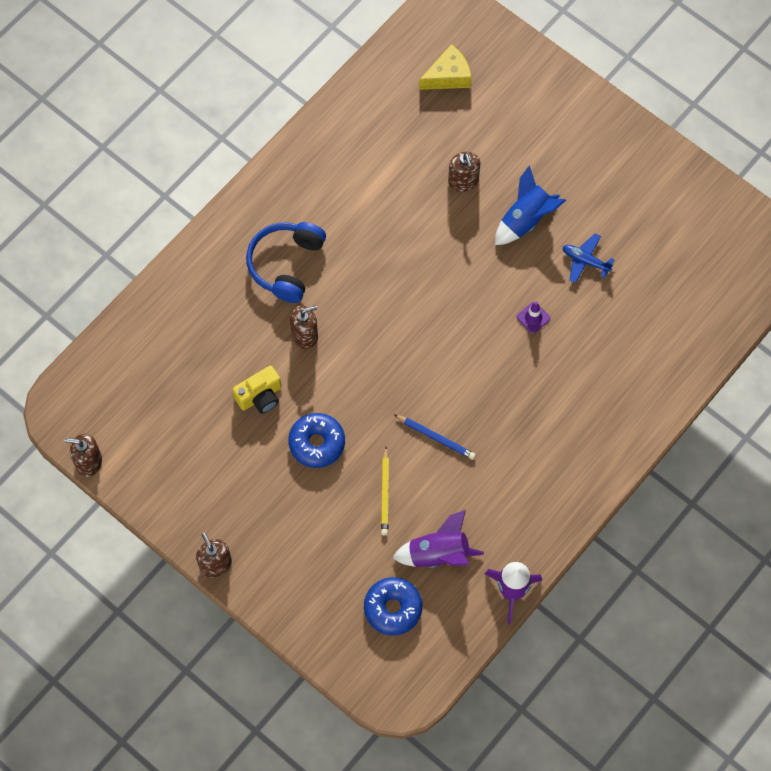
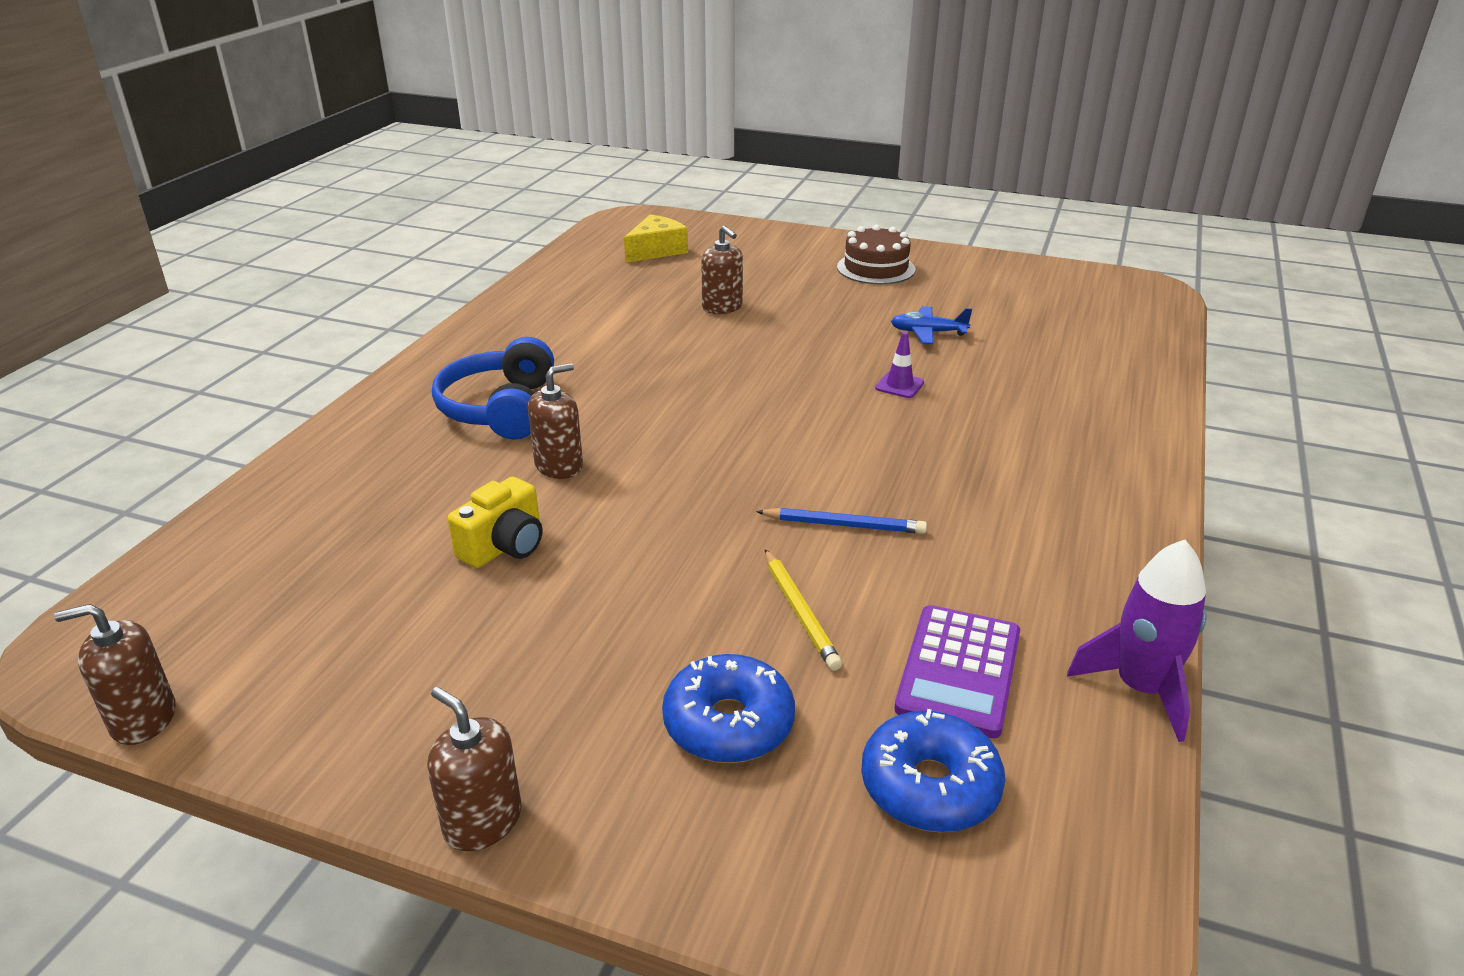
camera: 20 degrees left, 35 degrees down
blue donut [288,413,345,468] -> blue donut moved to [662,654,795,763]
purple rocket [392,510,484,568] -> purple calculator [894,605,1020,738]
blue rocket [495,165,566,245] -> none
none -> brown cake [837,225,915,284]

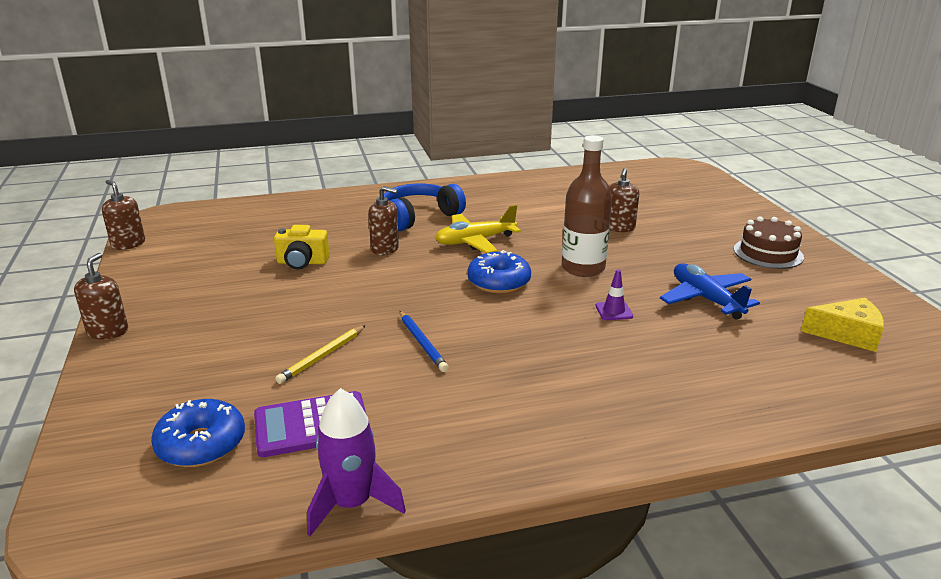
camera: 55 degrees right, 5 degrees down
yellow cheese [624,214,688,263] -> yellow cheese moved to [801,298,884,352]
blue donut [662,654,795,763] -> blue donut moved to [467,250,531,294]
blue plane [891,306,972,344] -> blue plane [660,263,760,320], size x1.53
none -> yellow plane [435,205,521,253]
none -> brown bottle [562,135,612,277]

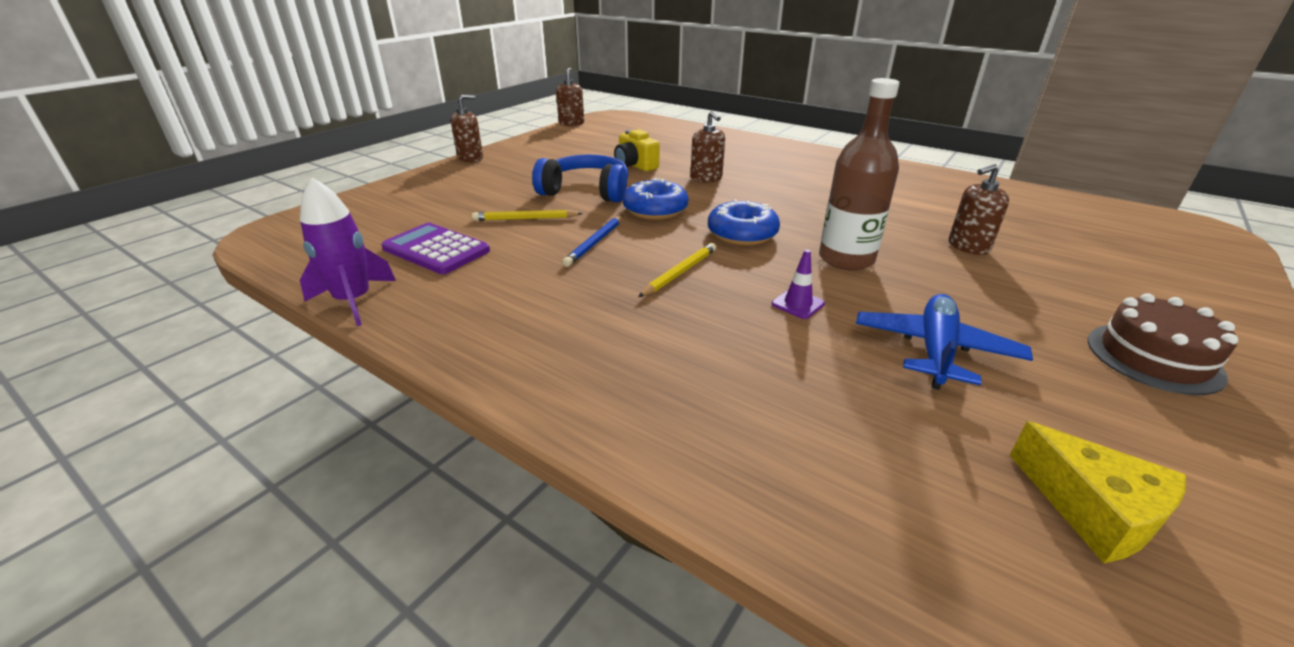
camera: 50 degrees right, 5 degrees up
blue donut [151,399,245,467] -> blue donut moved to [623,178,689,220]
blue headphones [384,184,466,231] -> blue headphones moved to [532,155,628,202]
yellow plane [435,205,521,253] -> none
none -> yellow pencil [638,243,716,297]

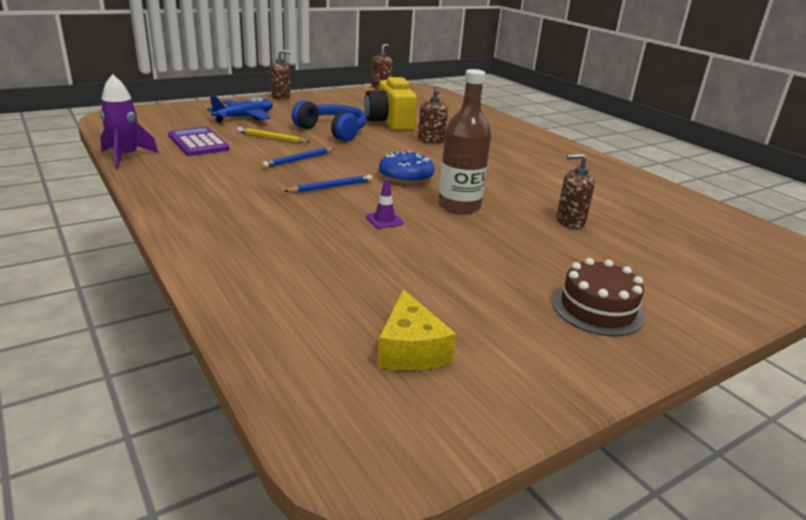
camera: 20 degrees right, 5 degrees down
yellow camera [614,129,660,172] -> yellow camera [364,77,417,131], size x1.62
blue donut [623,178,689,220] -> none
yellow pencil [638,243,716,297] -> blue pencil [284,175,372,193]
blue plane [856,294,1033,390] -> blue plane moved to [207,96,273,123]

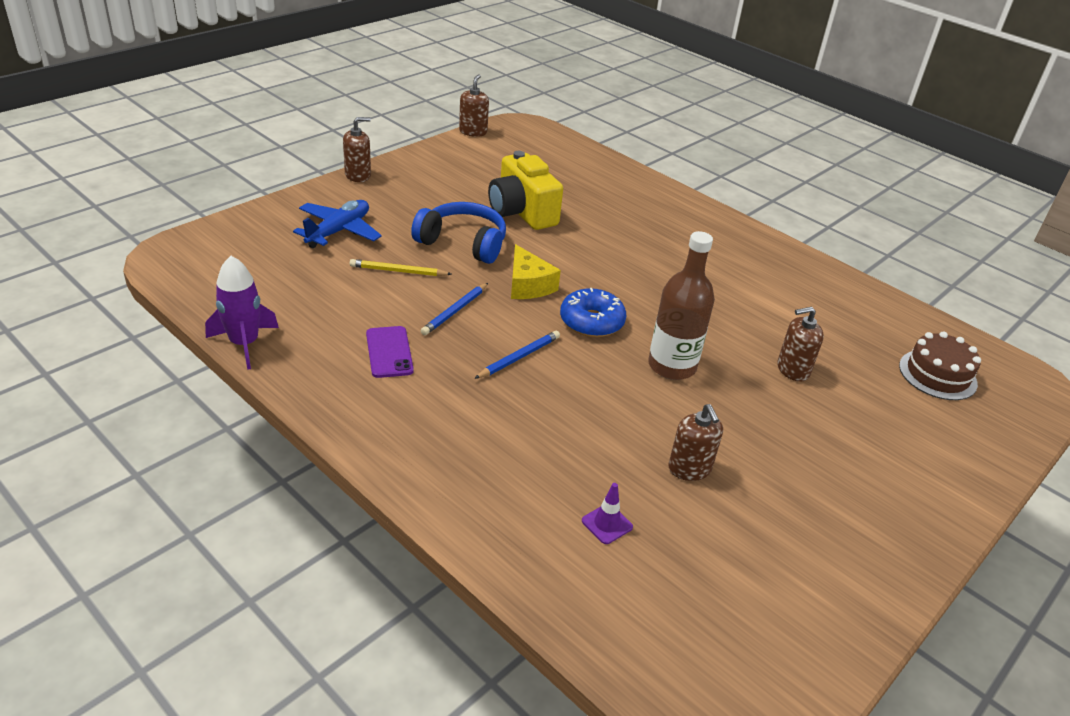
camera: 15 degrees left, 10 degrees up
purple calculator [168,127,229,156] -> none
purple traffic cone [366,178,403,228] -> purple traffic cone moved to [582,483,633,544]
yellow cheese [377,289,456,371] -> yellow cheese moved to [511,244,561,299]
brown soap dispenser [418,87,448,144] -> brown soap dispenser moved to [669,404,723,481]
brown cake [552,258,645,336] -> brown cake moved to [899,331,981,400]
none -> purple phone [366,326,414,378]

